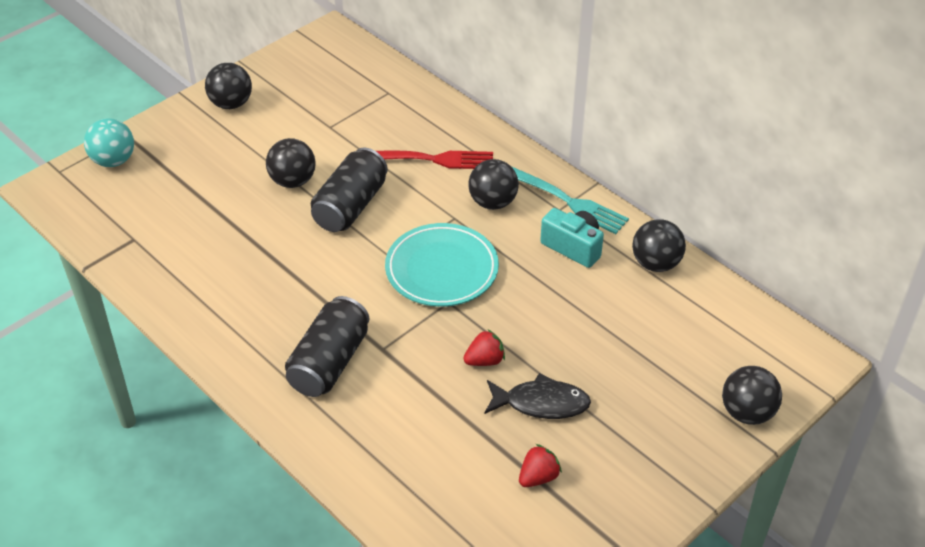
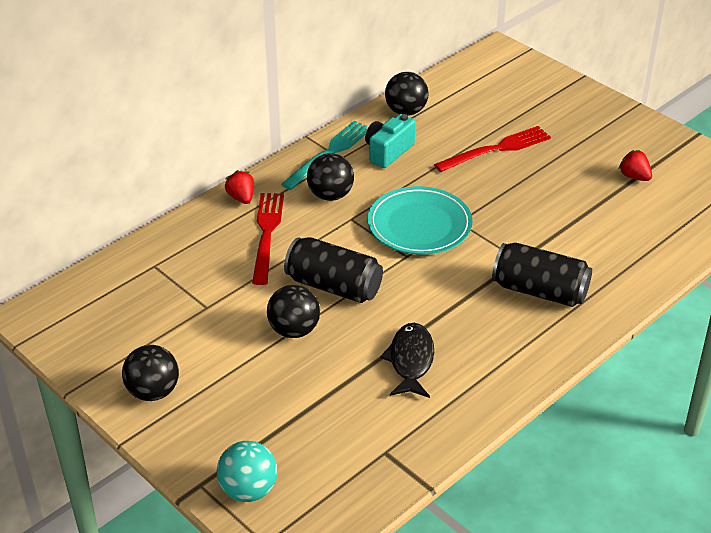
camera: 90 degrees left, 5 degrees down
red strawberry [463,329,505,366] -> red strawberry moved to [225,170,254,204]
black fish [484,373,591,419] -> black fish moved to [380,323,434,398]
black ball [722,366,782,425] -> none
none -> red fork [434,126,551,172]

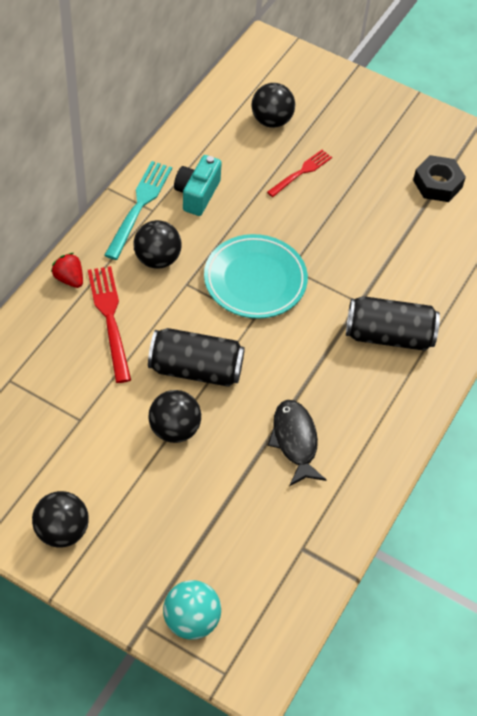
camera: 20 degrees left, 15 degrees up
black ball [385,72,429,116] -> black ball moved to [251,83,295,128]
red fork [434,126,551,172] -> red fork [267,150,332,197], size x0.65
red strawberry [618,150,652,181] -> black nut [413,155,466,202]

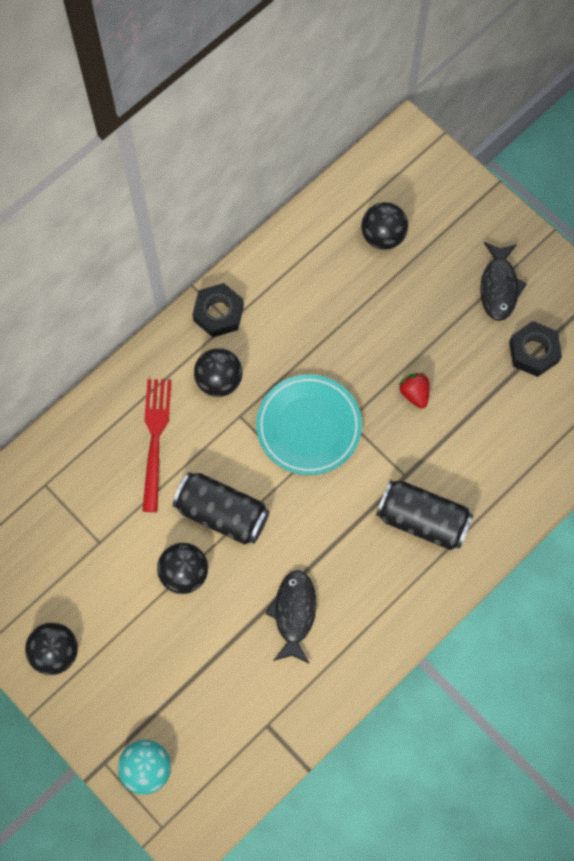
camera: 20 degrees right, 15 degrees up
red strawberry [51,253,83,288] -> red strawberry moved to [399,373,429,409]
turquoise fork [104,161,172,260] -> black nut [192,283,244,337]
turquoise camera [174,155,222,216] -> none
red fork [267,150,332,197] -> none
none -> black fish [480,242,527,321]

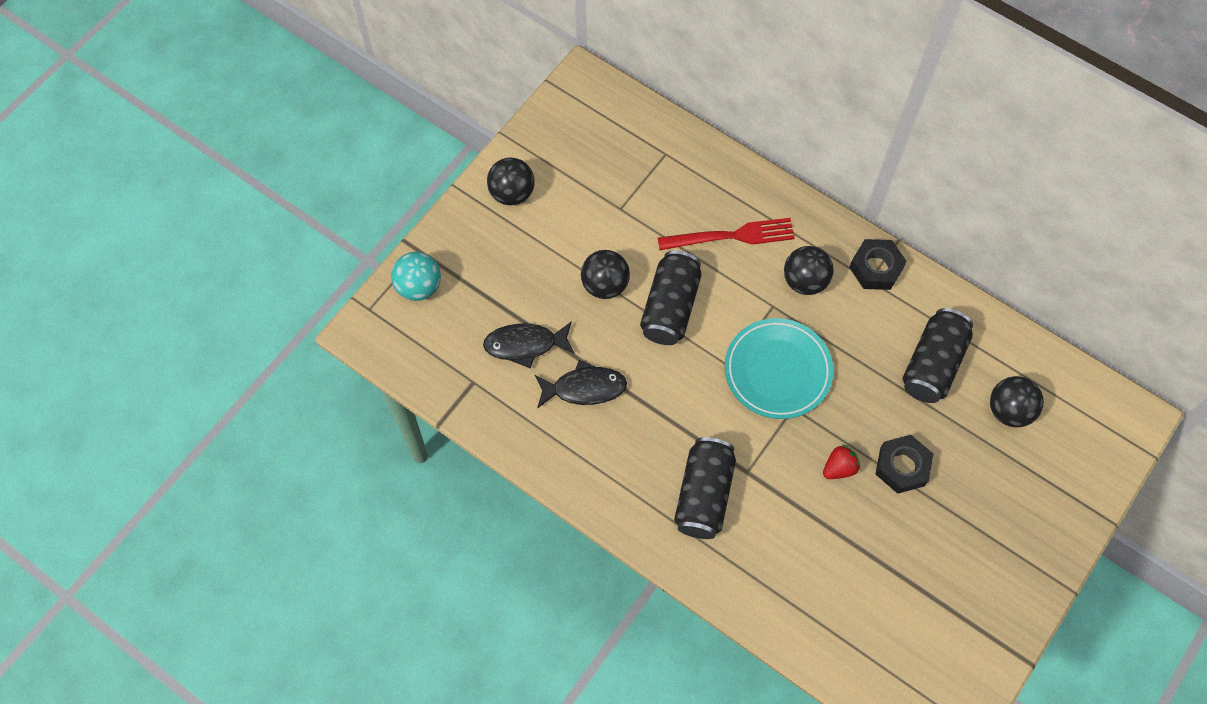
camera: 80 degrees right, 5 degrees down
black fish [480,242,527,321] -> black fish moved to [483,321,575,369]
black nut [509,321,562,377] -> black nut moved to [876,435,933,494]
none -> black can [903,308,973,403]

